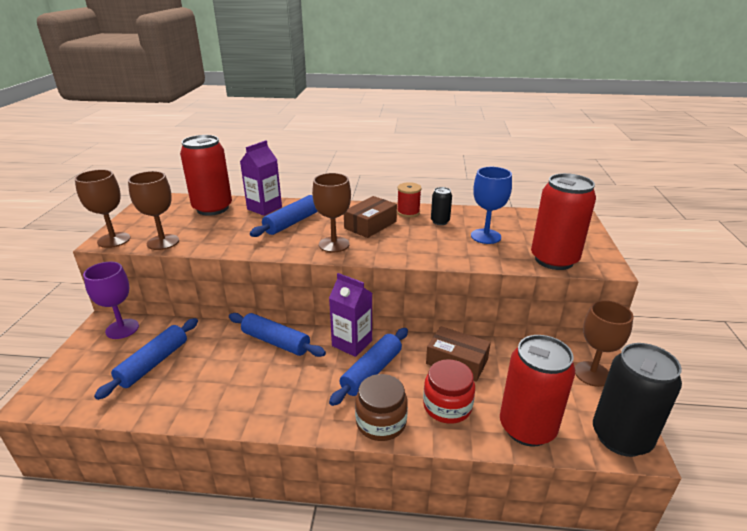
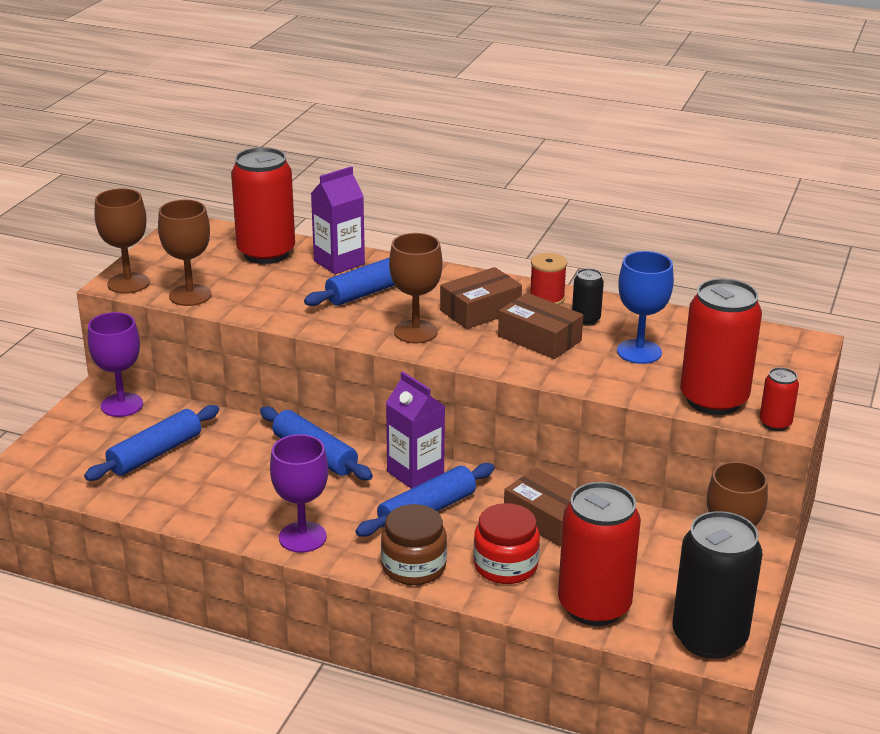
camera: 15 degrees right, 0 degrees up
none -> purple goblet [270,434,328,553]
none -> brown box [498,293,583,359]
none -> red can [760,367,799,431]

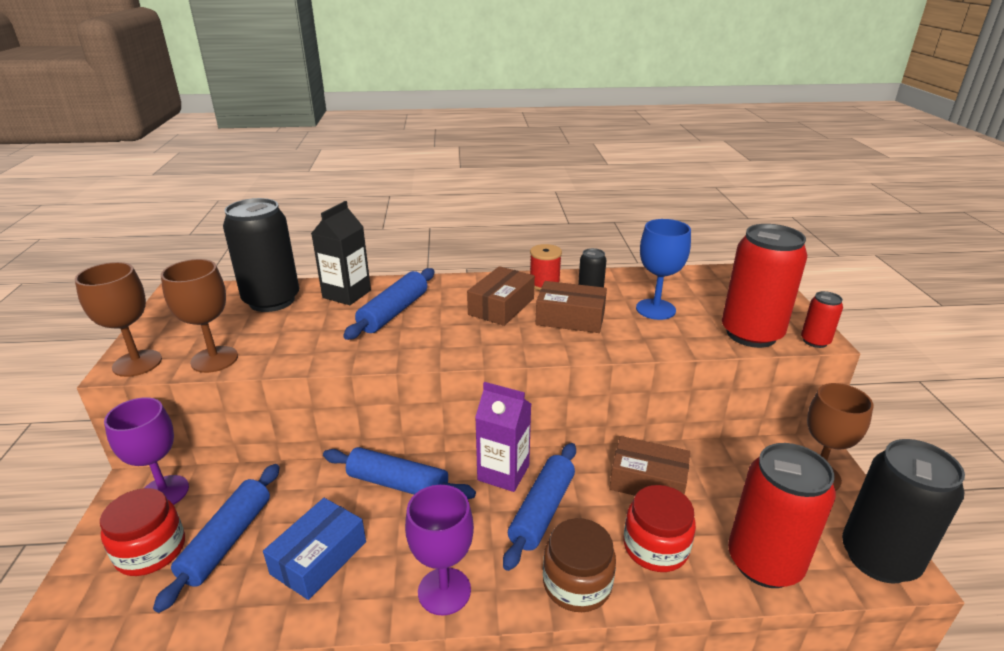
camera: 25 degrees left, 0 degrees up
red can [231,147,295,264] -> black can [223,198,299,312]
purple carton [311,166,365,274] -> black carton [311,201,371,305]
brown goblet [389,233,442,343] -> none
none -> red jar [100,488,185,576]
none -> blue box [263,498,366,600]

